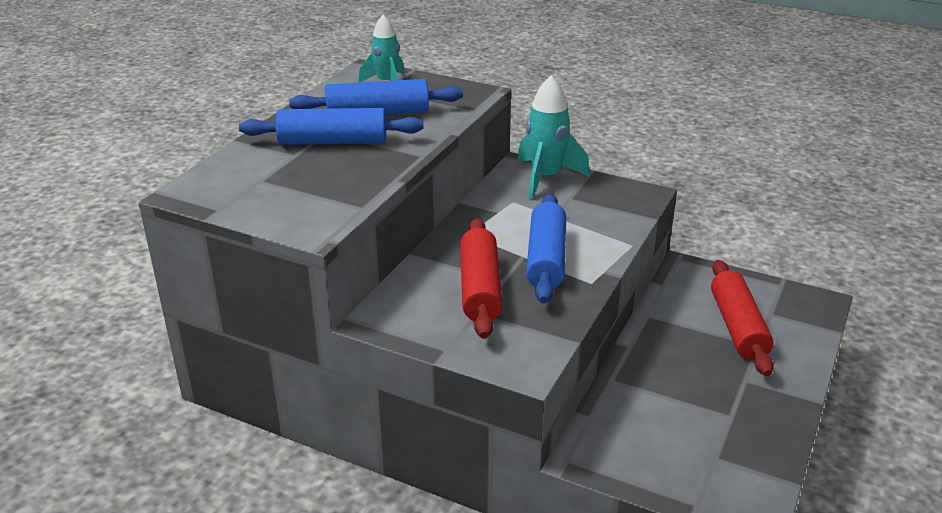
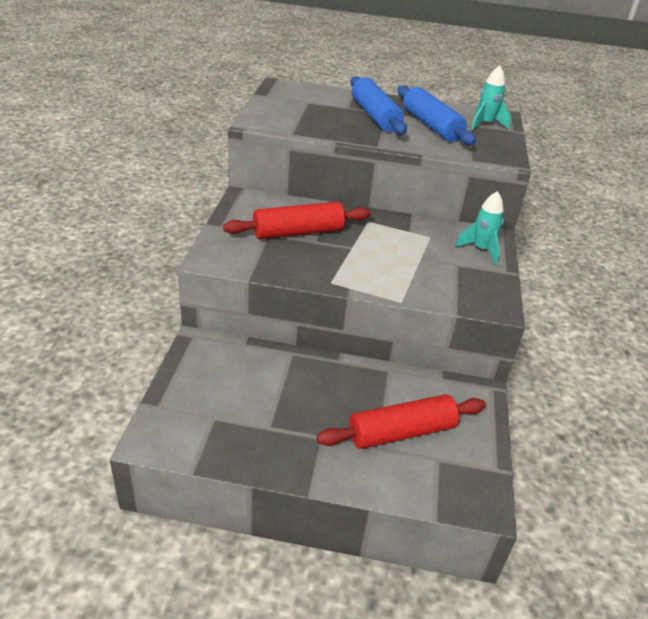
camera: 70 degrees right, 5 degrees up
turquoise rocket [517,75,590,199] -> turquoise rocket [455,191,504,265], size x0.66
blue rolling pin [526,194,566,304] -> none

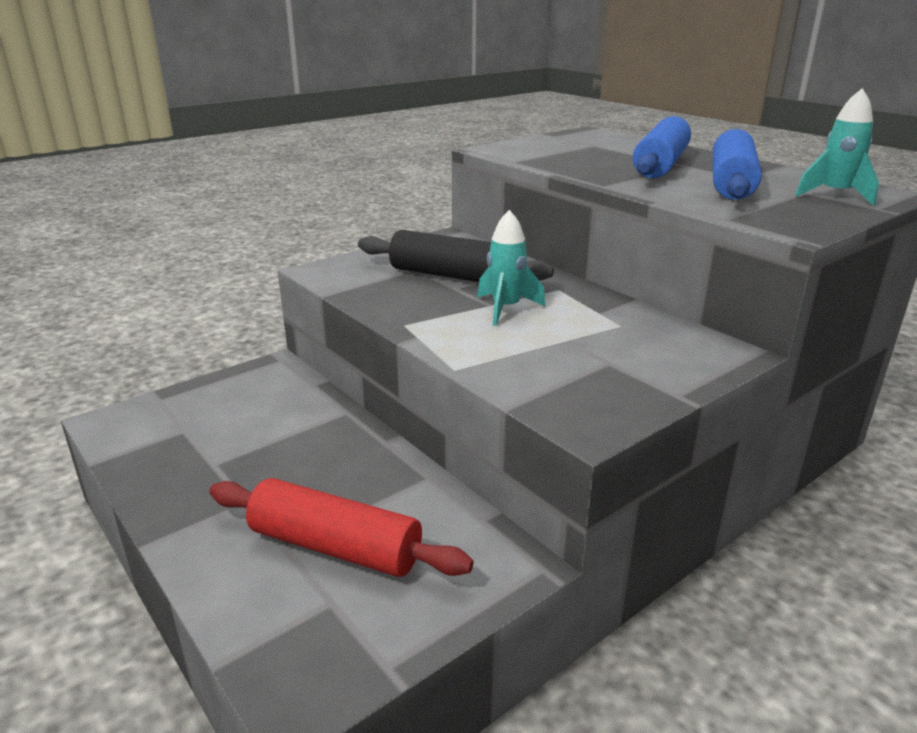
camera: 45 degrees right, 10 degrees down
red rolling pin [223,202,371,239] -> black rolling pin [358,230,554,282]
turquoise rocket [455,191,504,265] -> turquoise rocket moved to [478,210,545,326]

